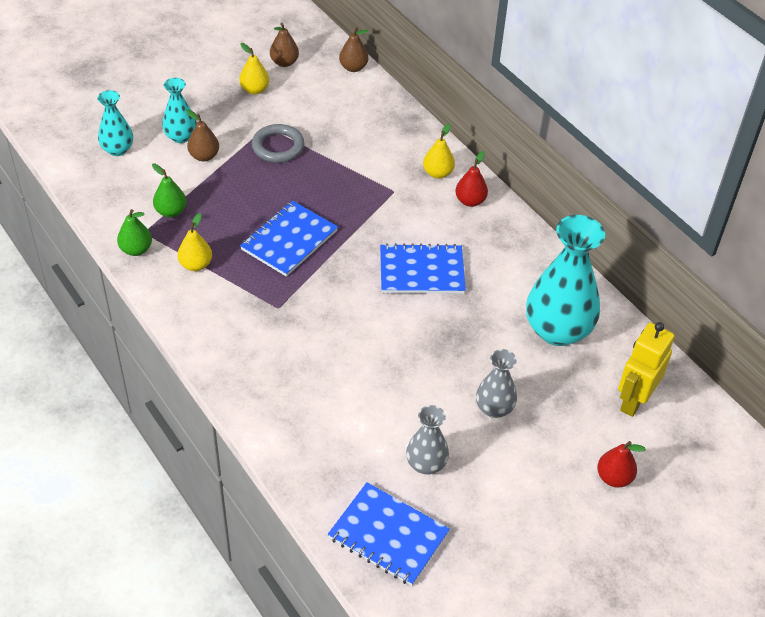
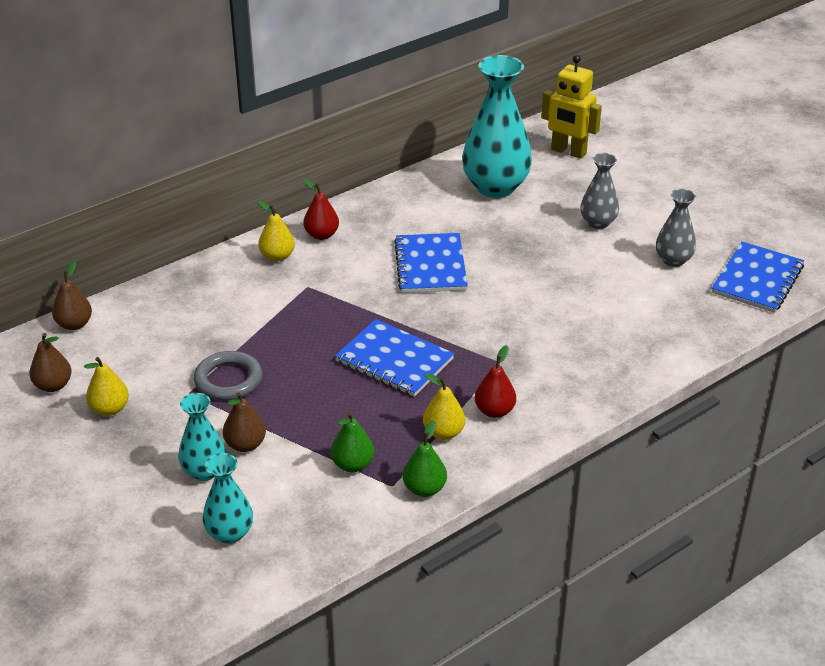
camera: 90 degrees left, 10 degrees down
red pear [597,441,646,488] -> red pear moved to [475,345,516,418]

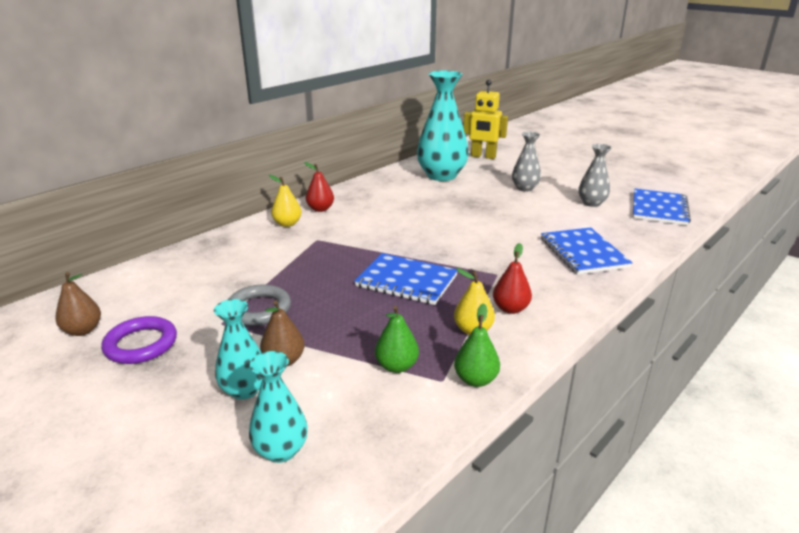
camera: 10 degrees left, 10 degrees down
brown pear [52,261,92,330] -> none
yellow pear [84,357,129,416] -> purple ring [101,316,177,364]
blue notebook [394,233,468,293] -> blue notebook moved to [541,227,633,274]

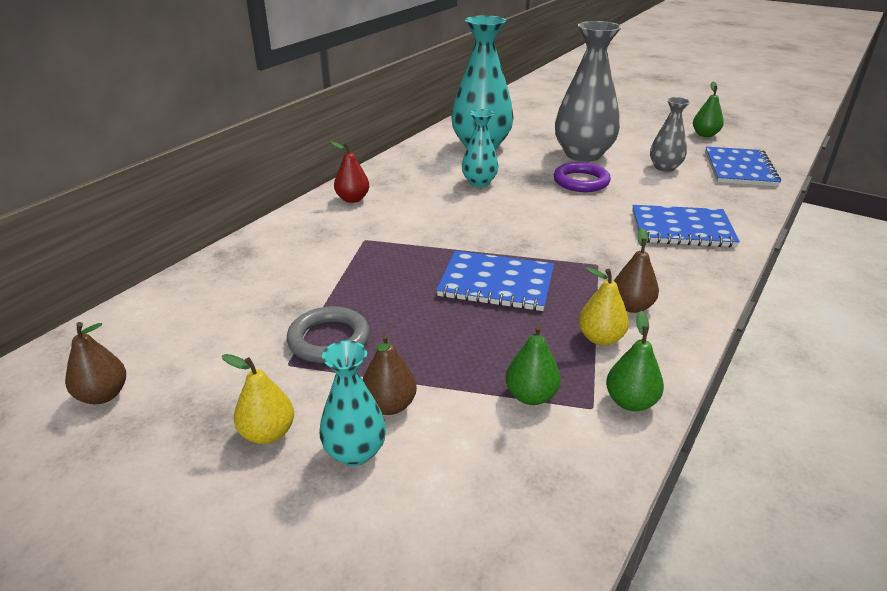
camera: 10 degrees left, 5 degrees up
purple ring [101,316,177,364] -> purple ring moved to [554,162,611,192]
turquoise vase [249,351,308,463] -> turquoise vase moved to [462,109,498,187]
yellow pear [269,175,302,227] -> yellow pear moved to [222,354,294,444]
yellow robot [463,80,508,159] -> none
red pear [493,243,532,314] -> brown pear [614,228,659,313]
grey vase [512,131,541,192] -> grey vase [555,21,622,162], size x1.88
blue notebook [541,227,633,274] -> blue notebook turned 60 degrees counterclockwise [632,205,740,248]
none -> green pear [693,81,724,137]

